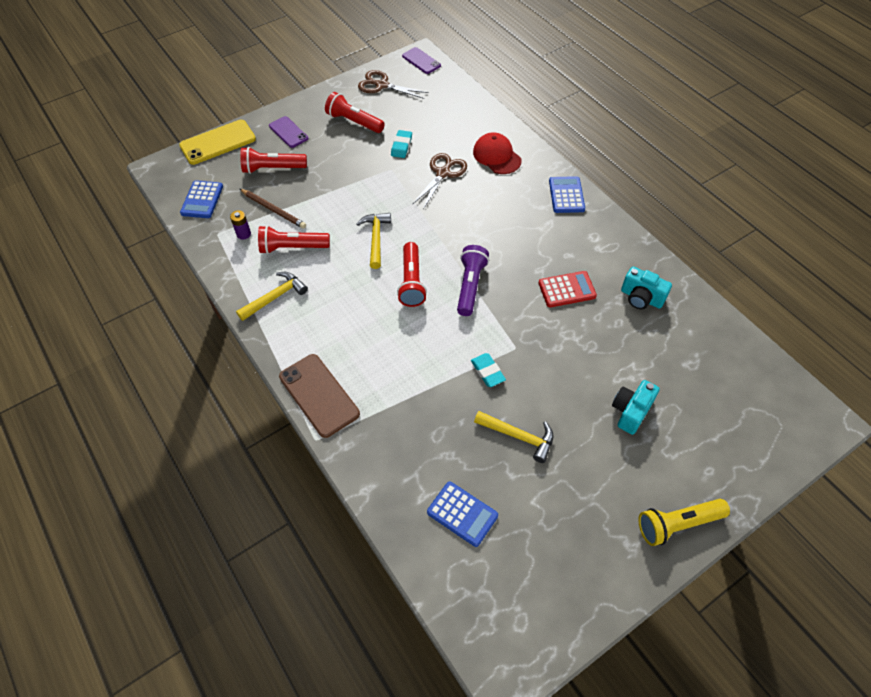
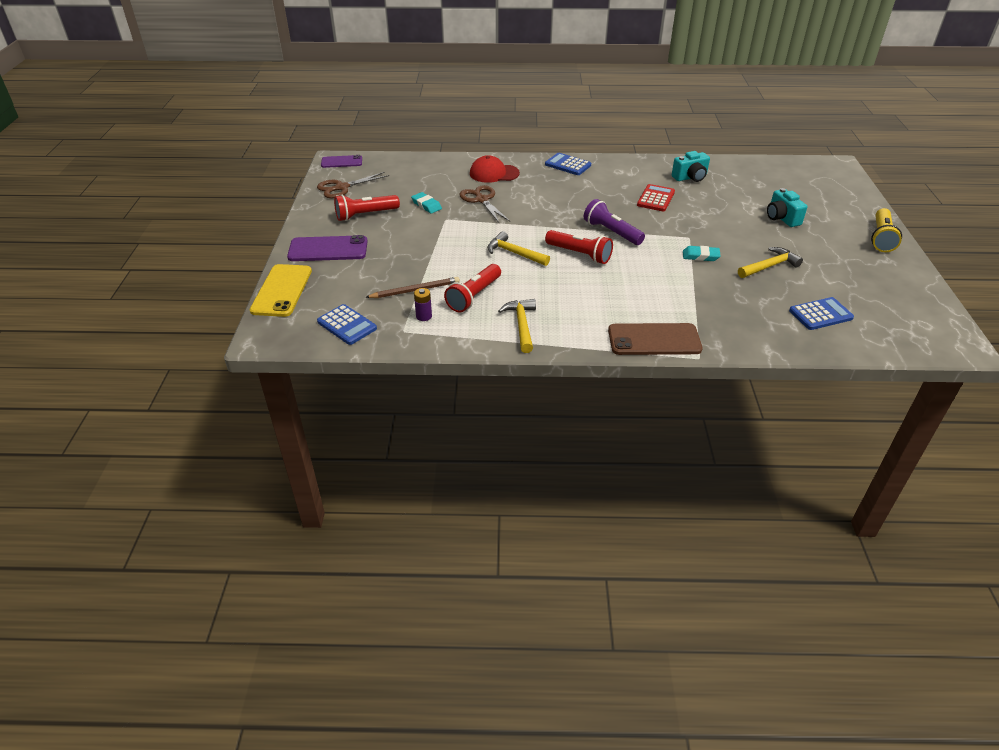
camera: 55 degrees left, 15 degrees down
red flashlight [240,147,307,174] -> none
purple phone [269,116,308,148] -> purple phone [287,235,368,261], size x1.60

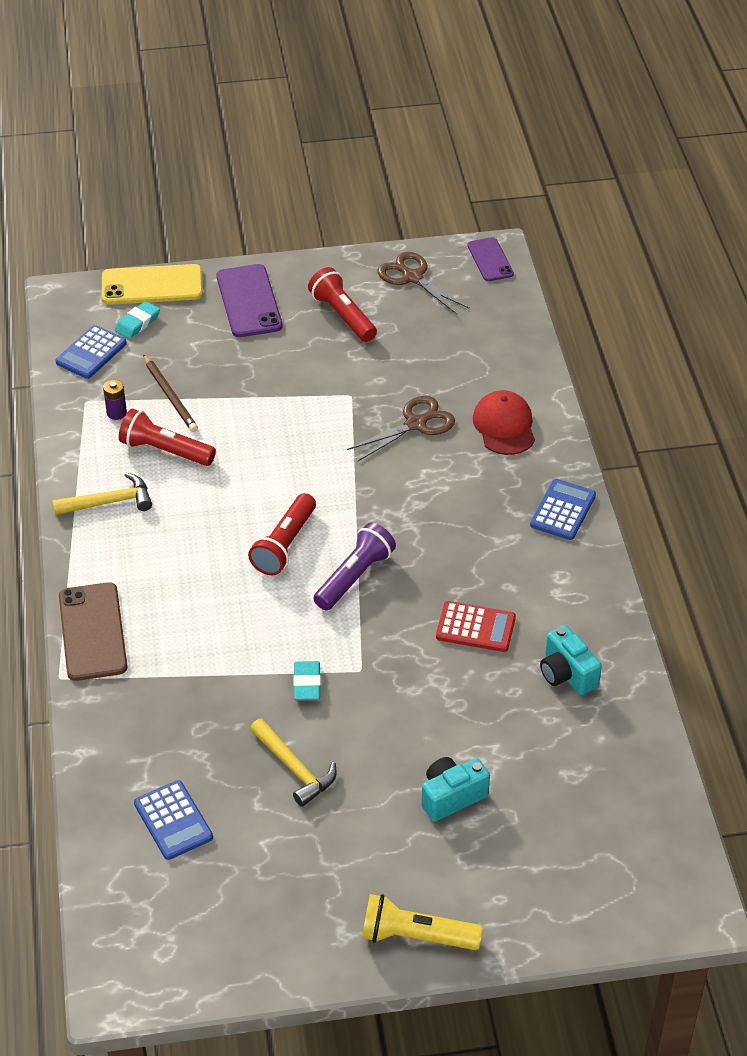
camera: 80 degrees right, 5 degrees up
turquoise eraser [411,192,442,214] -> turquoise eraser moved to [115,301,160,339]
yellow hammer [487,231,550,266] -> none

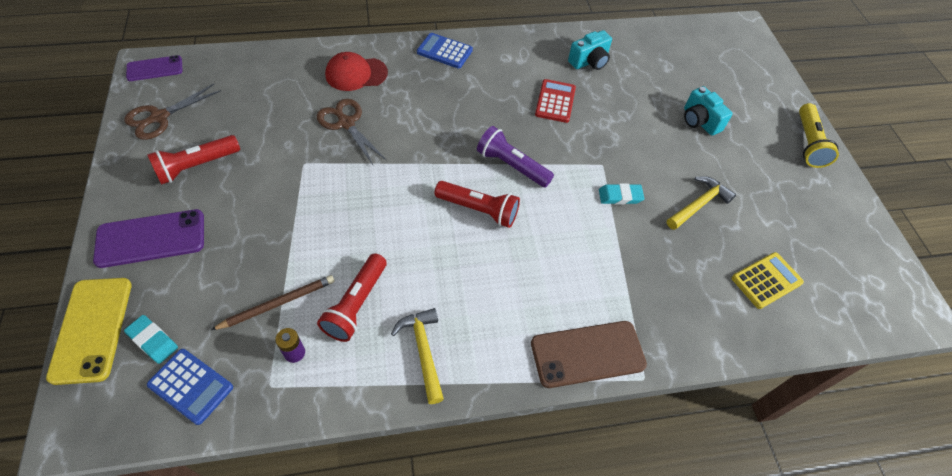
camera: 95 degrees left, 10 degrees up
blue calculator [134,780,213,860] -> yellow calculator [732,252,804,309]

